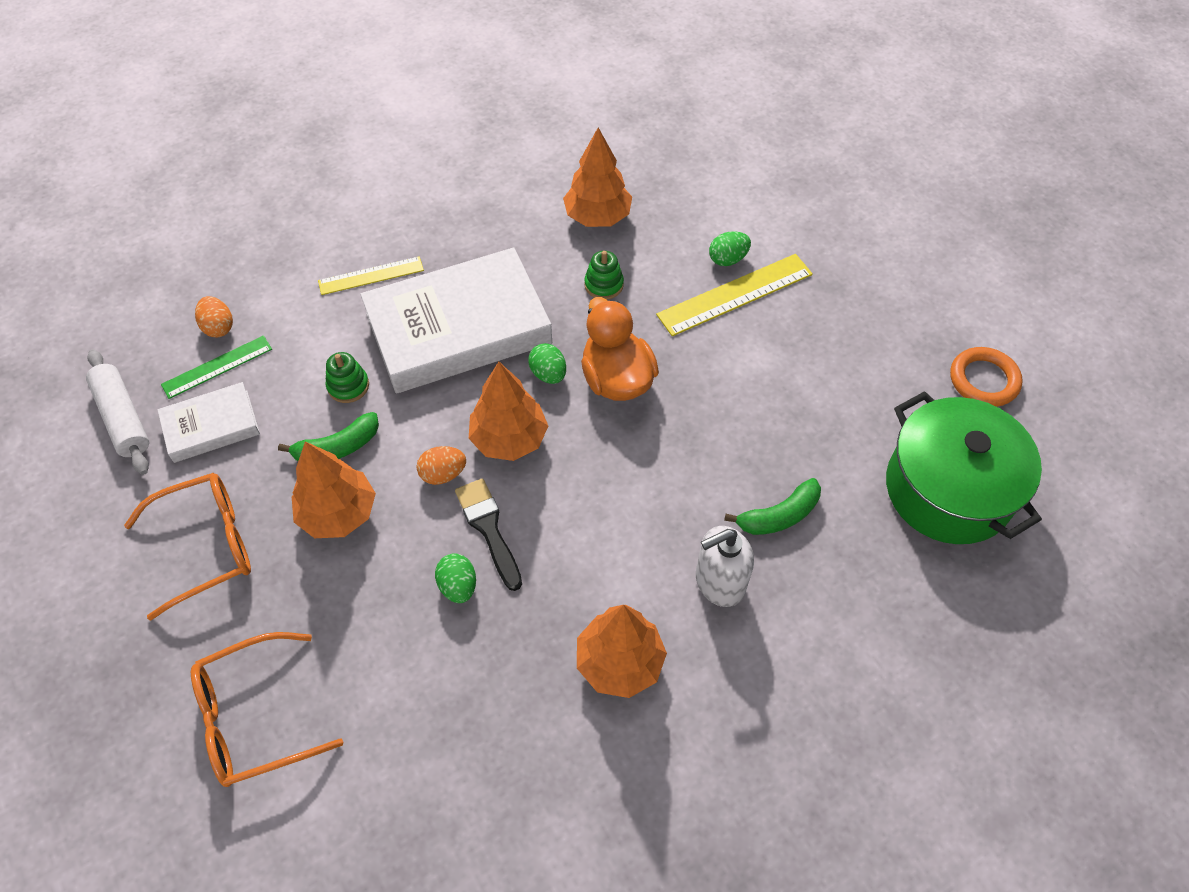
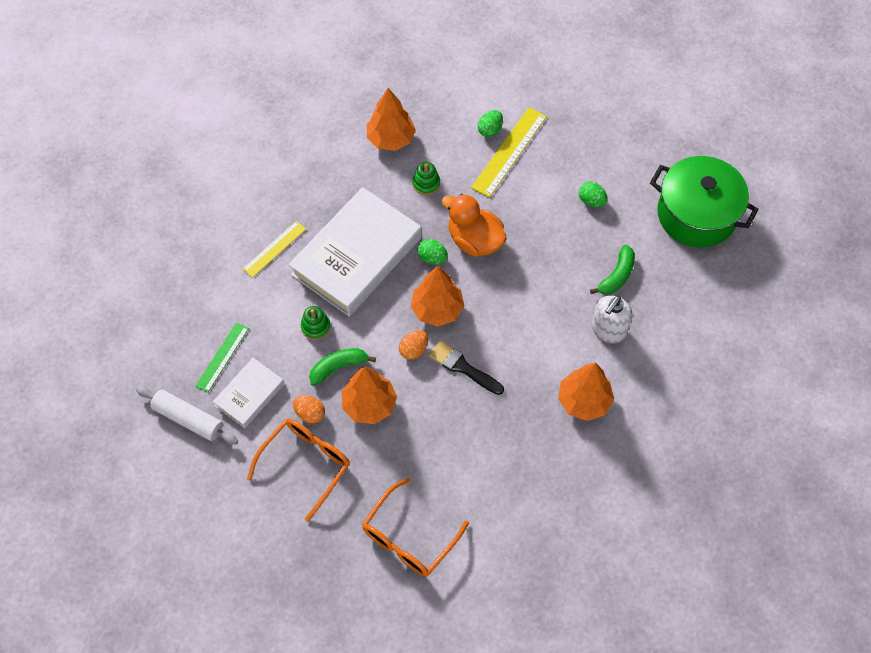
camera: 30 degrees left, 5 degrees up
orange egg [195,296,233,338] -> orange egg moved to [293,395,325,423]
green banana [278,412,379,461] -> green banana turned 150 degrees counterclockwise [309,348,376,386]
green egg [435,553,476,603] -> green egg moved to [578,182,608,207]
orange ring [950,347,1023,407] -> none

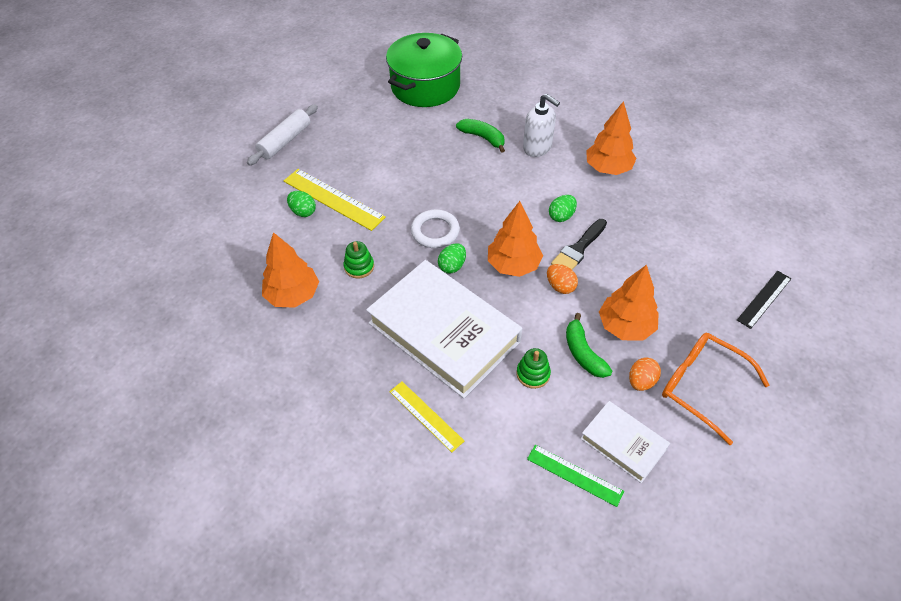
camera: 85 degrees left, 10 degrees down
white rolling pin [136,386,238,445] -> white rolling pin moved to [247,104,318,166]
orange glasses [362,478,469,577] -> black ruler [737,271,792,329]
orange duck [442,194,507,257] -> white ring [411,210,460,248]
green egg [578,182,608,207] -> green egg moved to [549,195,577,222]

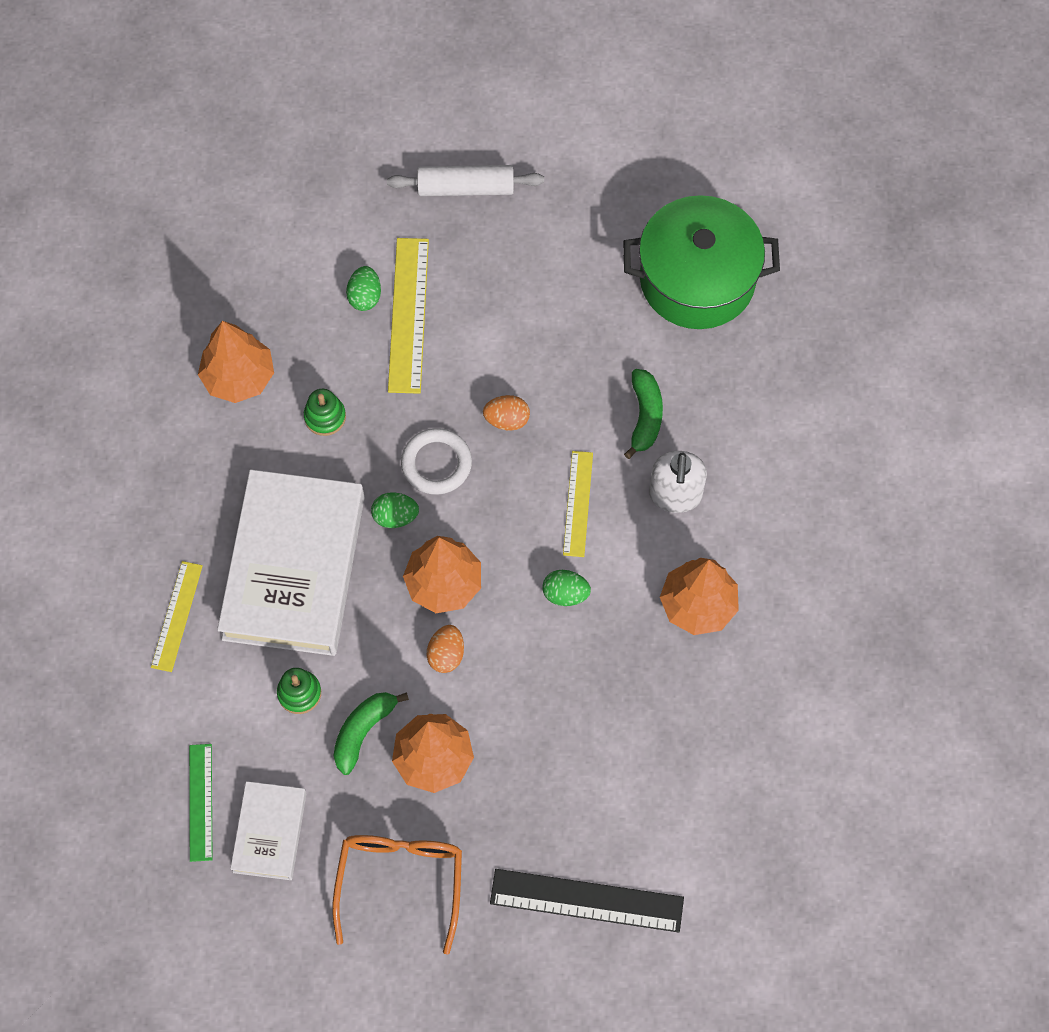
camera: 55 degrees right, 15 degrees up
black brush [551,219,607,270] -> none
orange egg [629,357,661,391] -> orange egg moved to [483,395,530,431]
black ruler [737,271,792,329] -> black ruler [490,869,684,932], size x1.58
none -> yellow ruler [563,451,593,557]

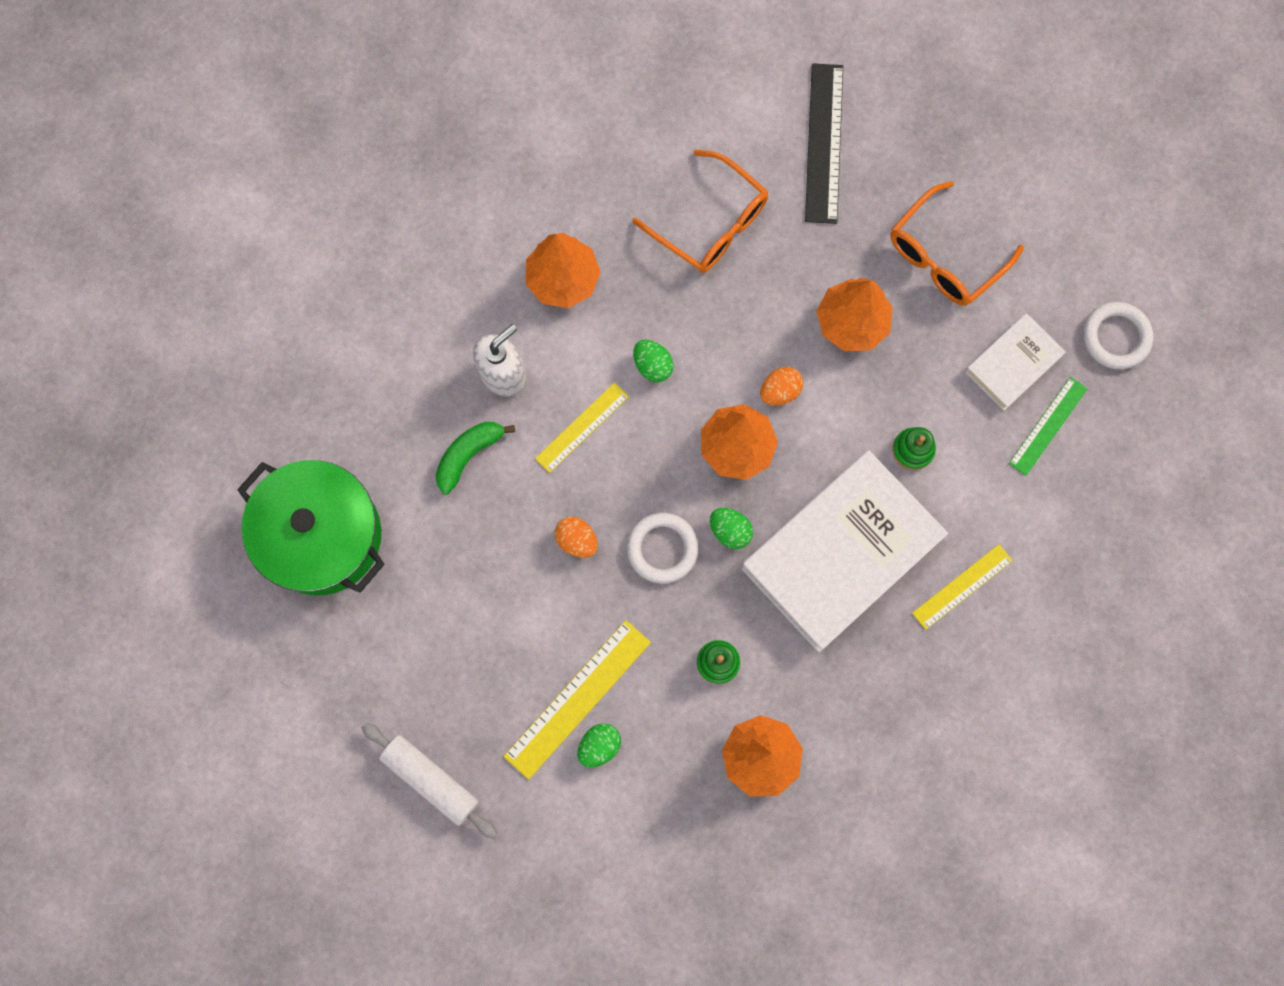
camera: 140 degrees left, 10 degrees up
green banana [334,692,409,775] -> none
black ruler [490,869,684,932] -> black ruler turned 45 degrees clockwise [805,63,843,224]
none -> orange glasses [633,149,768,273]
none -> white ring [1083,302,1153,369]

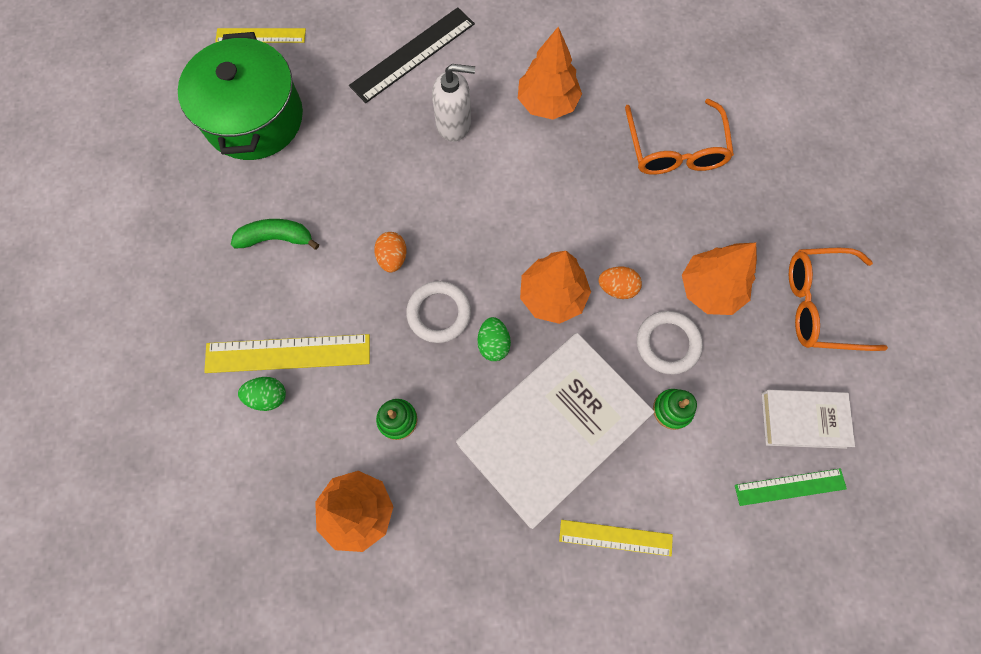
camera: 45 degrees right, 5 degrees down
white rolling pin [361,723,497,839] -> none
green banana [436,422,515,495] -> green banana moved to [231,219,319,250]
yellow ruler [535,382,629,473] -> yellow ruler moved to [215,28,306,43]
green egg [633,340,674,382] -> none
white book [741,451,948,652] -> white book turned 45 degrees counterclockwise [456,333,654,529]
black ruler [805,63,843,224] -> black ruler moved to [349,7,475,103]
white ring [1083,302,1153,369] -> white ring moved to [637,311,703,374]

